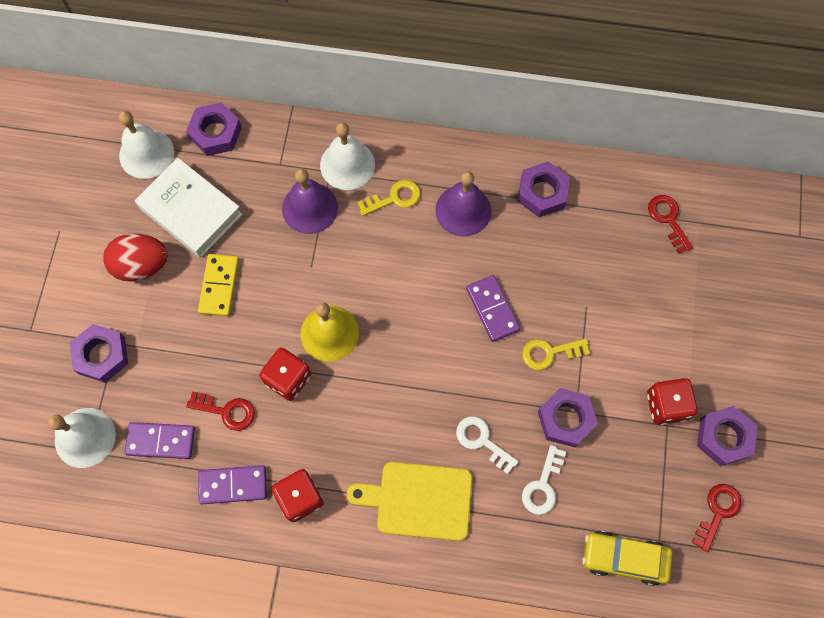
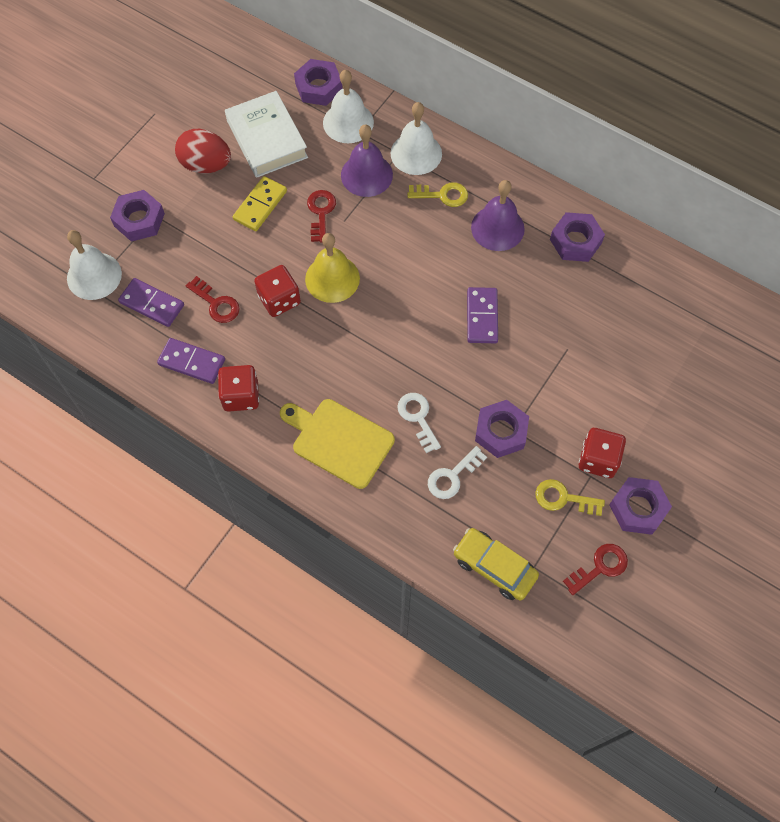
camera: 25 degrees right, 5 degrees down
white bell [119,111,174,179] -> white bell moved to [323,70,374,143]
yellow key [522,338,590,370] -> yellow key moved to [535,479,605,516]
red key [648,195,693,253] -> red key moved to [307,190,336,243]

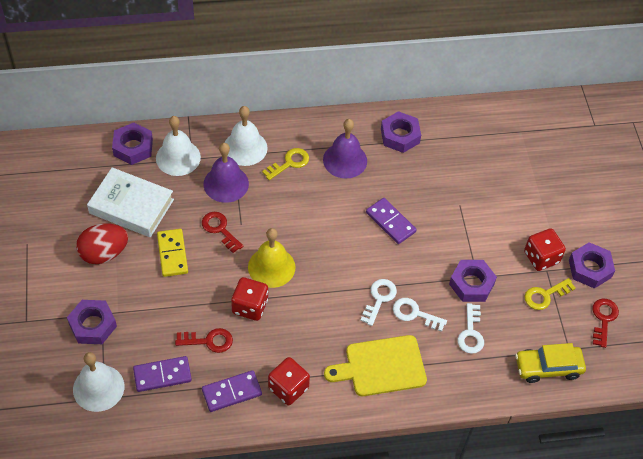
camera: 45 degrees left, 10 degrees down
none -> white key [360,279,397,326]

